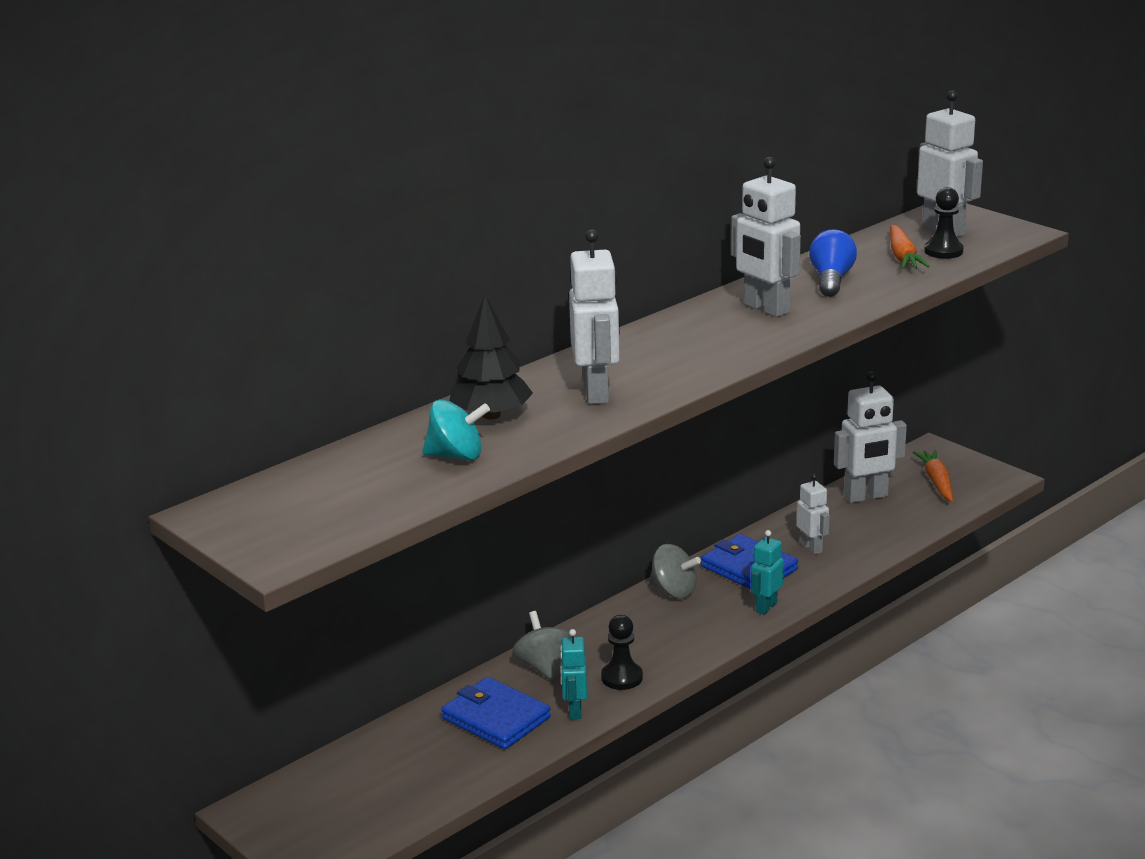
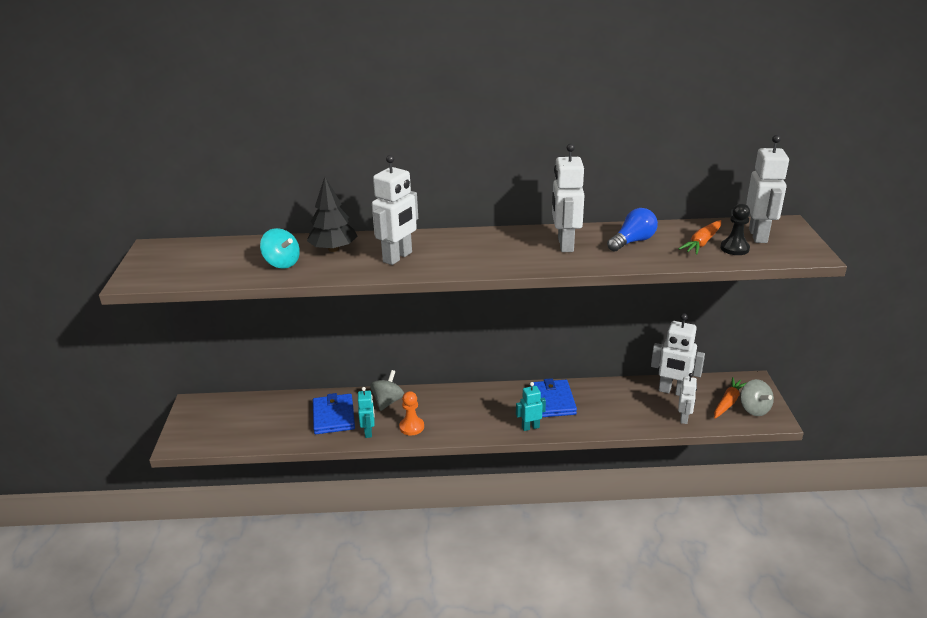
camera: 40 degrees right, 5 degrees up
turquoise robot [560,629,587,719] -> turquoise robot turned 135 degrees clockwise [358,387,375,438]
black pawn [601,615,643,690] -> orange pawn [399,391,424,436]
grey spinning top [649,544,701,598] -> grey spinning top moved to [740,379,774,416]
white robot [797,474,830,555] -> white robot moved to [678,373,697,424]

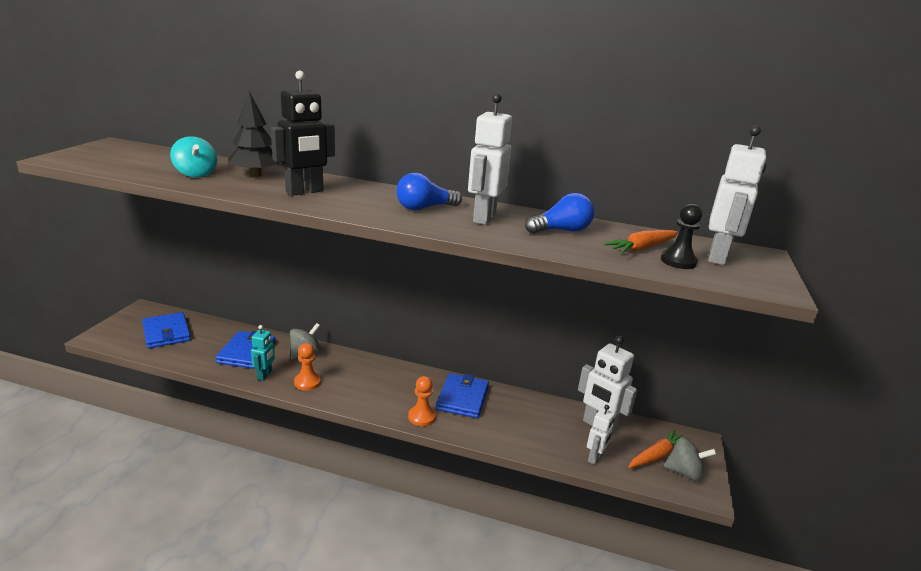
camera: 15 degrees right, 5 degrees down
white robot [372,155,418,265] -> black robot [271,71,335,196]
turquoise robot [516,382,546,431] -> orange pawn [408,376,436,426]
grey spinning top [740,379,774,416] -> grey spinning top turned 75 degrees counterclockwise [664,437,717,481]
none -> blue wallet [142,312,191,348]
none -> blue light bulb [396,173,462,210]

